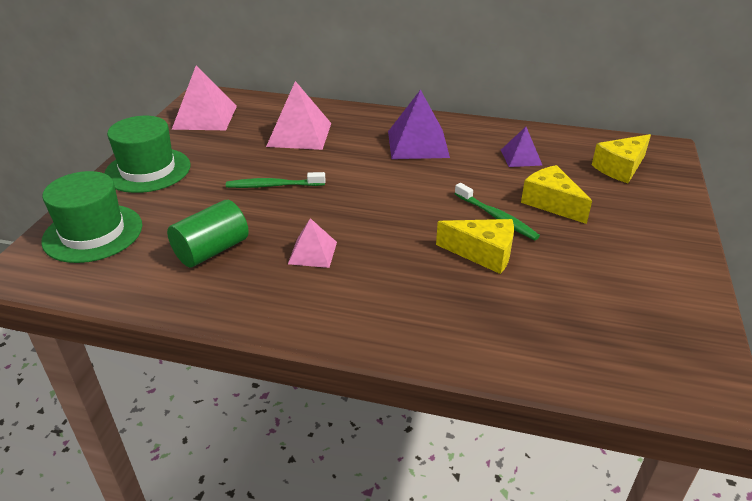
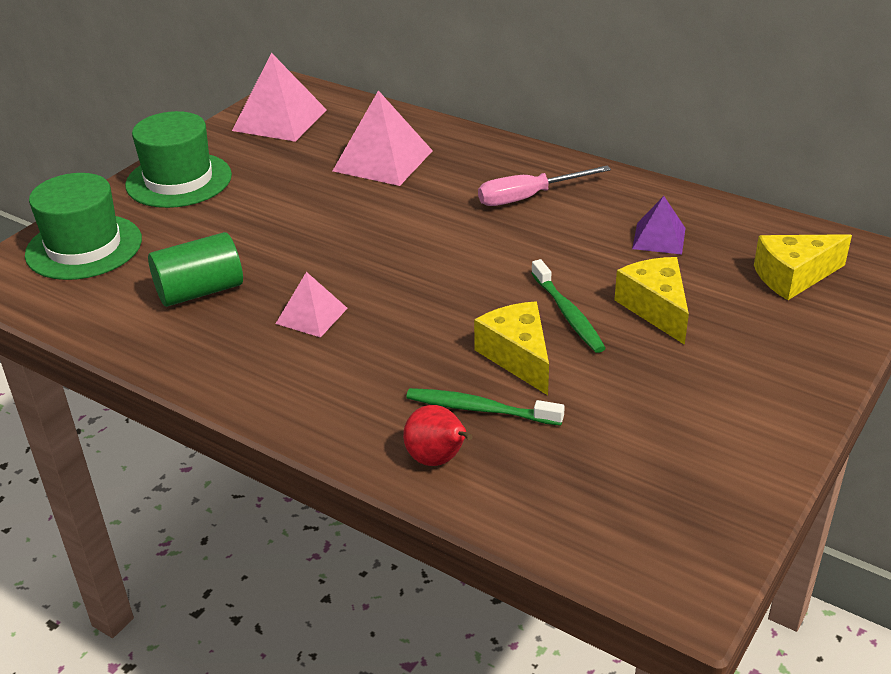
camera: 20 degrees right, 0 degrees up
green toothbrush [226,172,325,188] -> green toothbrush moved to [406,388,565,426]
purple pyramid [388,90,450,159] -> pink screwdriver [478,166,611,206]
yellow cheese [436,219,514,274] -> yellow cheese turned 150 degrees counterclockwise [474,301,549,395]
none -> red pear [403,405,472,466]

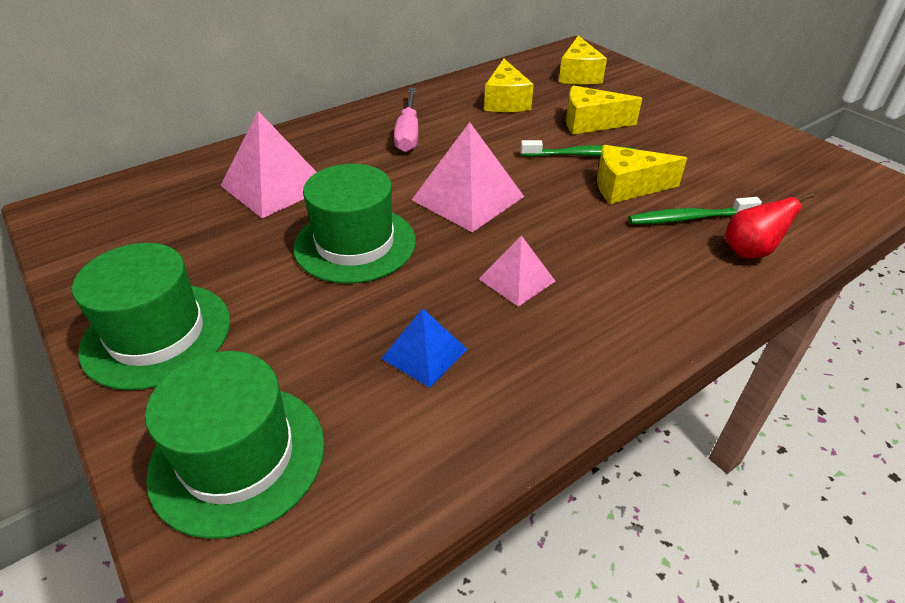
camera: 70 degrees left, 5 degrees up
green cylinder [148,232,243,307] -> blue pyramid [381,308,468,388]
pink pyramid [232,53,327,142] -> pink pyramid moved to [412,122,524,232]
green toothbrush [406,388,565,426] -> green toothbrush turned 45 degrees clockwise [628,197,762,224]
purple pyramid [632,196,686,255] -> yellow cheese [484,59,534,112]
none -> green hat [293,164,416,284]

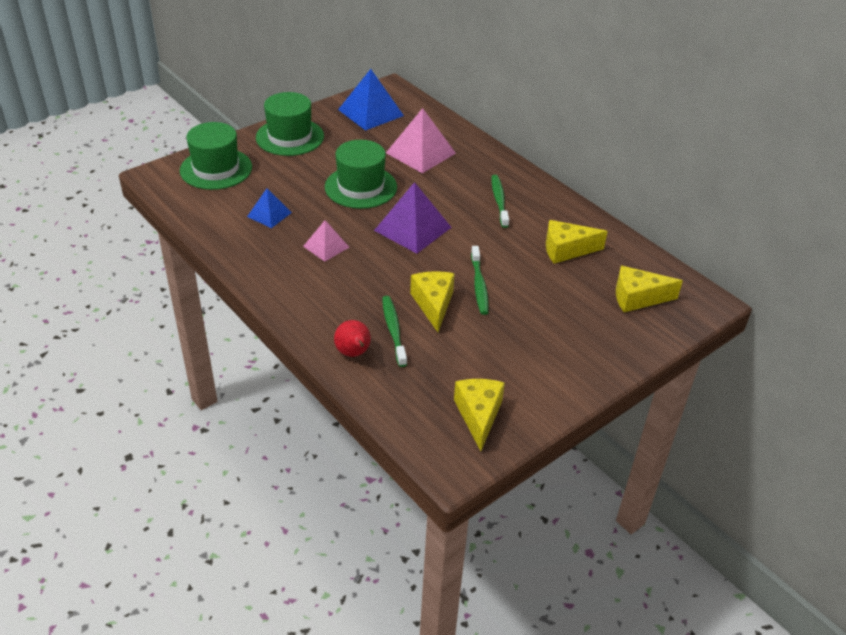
camera: 85 degrees right, 0 degrees up
pink screwdriver [394,88,418,152] -> green toothbrush [492,175,509,228]
pink pyramid [412,122,524,232] -> purple pyramid [374,182,452,254]
yellow cheese [566,85,642,135] -> yellow cheese moved to [454,379,505,451]
none -> blue pyramid [338,69,404,131]

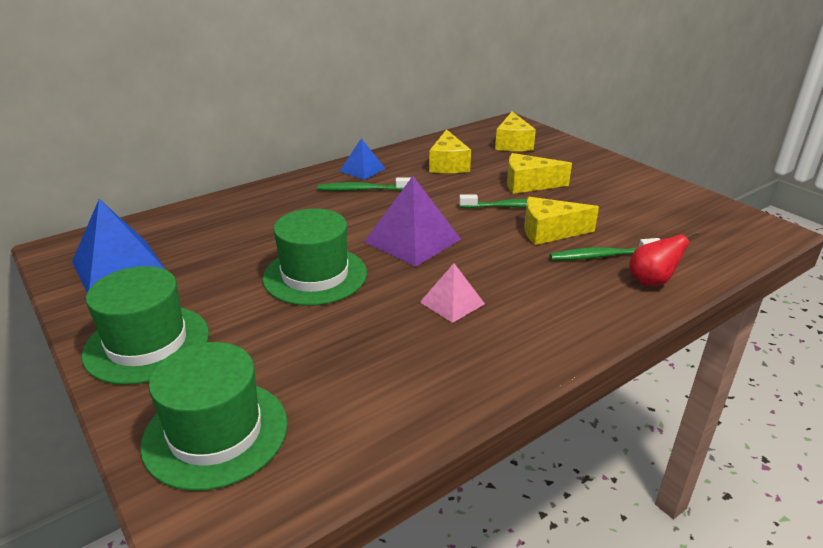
camera: 85 degrees left, 10 degrees down
blue pyramid [247,188,292,228] -> blue pyramid moved to [340,138,386,180]
pink pyramid [386,108,456,173] -> none
yellow cheese [454,379,505,451] -> yellow cheese moved to [507,153,572,194]

